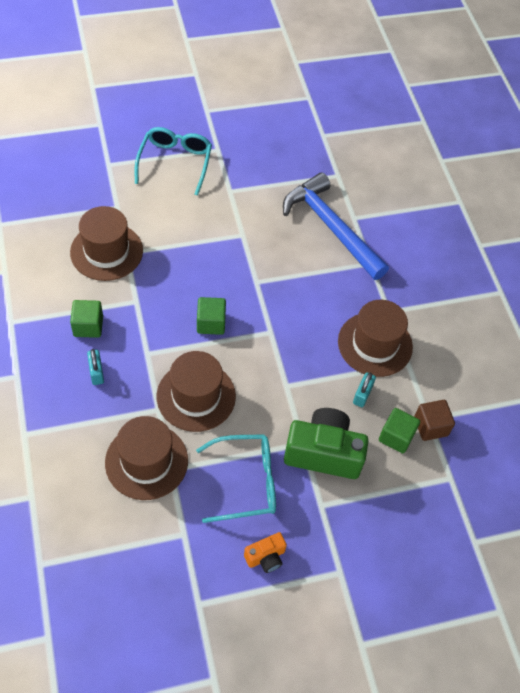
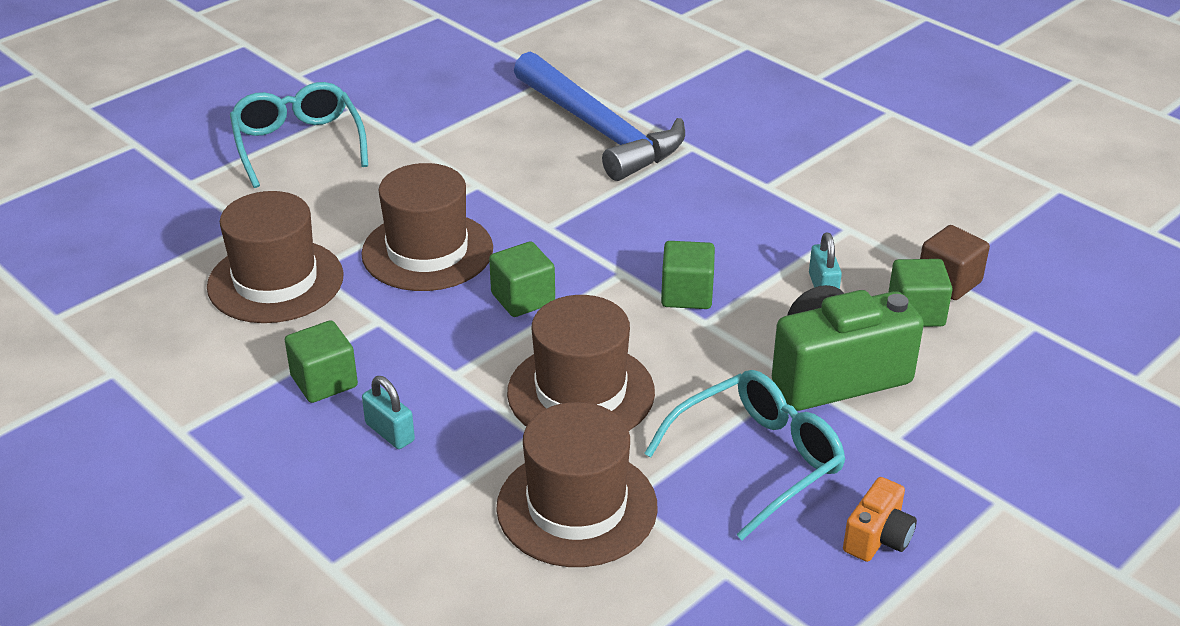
camera: 25 degrees left, 20 degrees down
blue hammer [283,172,389,280] -> blue hammer turned 150 degrees counterclockwise [514,52,685,181]
brown hat [338,300,413,377] -> brown hat moved to [361,163,493,291]
none -> green cube [661,241,715,309]

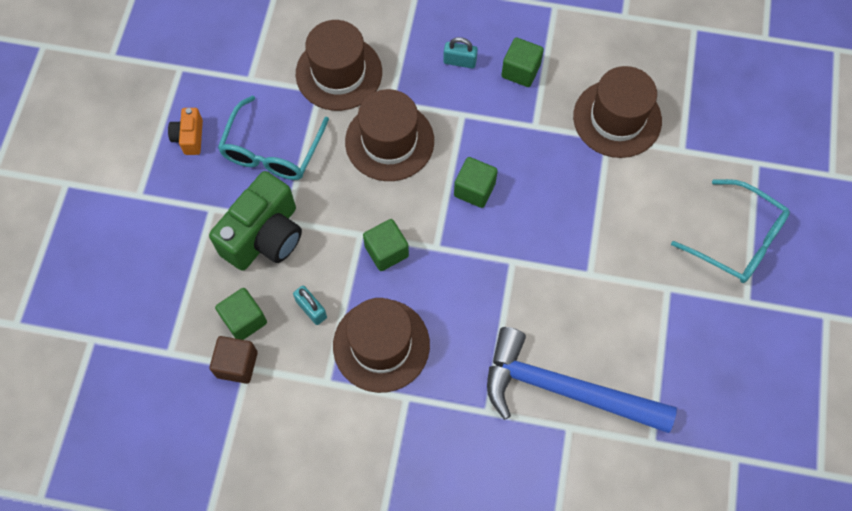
camera: 145 degrees right, 30 degrees up
brown hat [361,163,493,291] -> brown hat moved to [333,298,430,393]

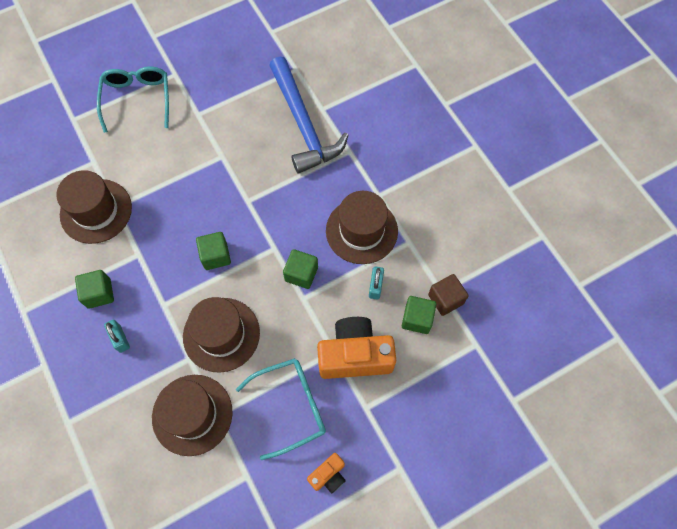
camera: 130 degrees left, 0 degrees up
green camera [209,171,302,271] -> orange camera [317,317,396,379]

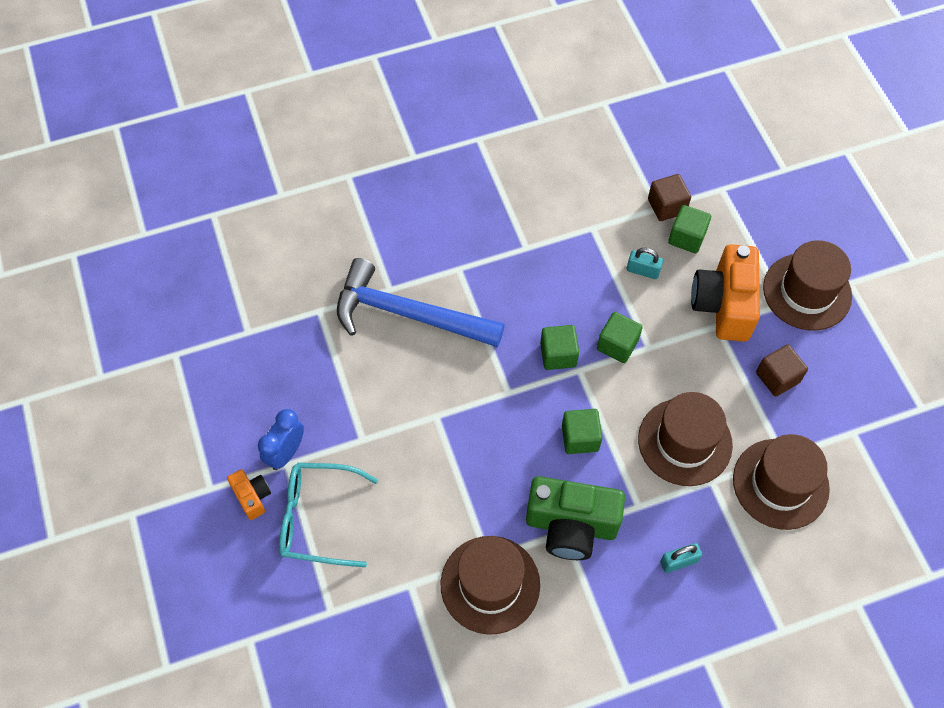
camera: 80 degrees left, 5 degrees down
green cube [75,270,114,309] -> green cube moved to [540,325,579,370]
turquoise glasses [236,358,326,460] -> brown cube [756,345,808,397]
blue hammer [269,57,349,174] -> blue hammer turned 150 degrees counterclockwise [337,258,505,347]
orange camera [307,453,346,493] -> orange camera moved to [227,469,271,520]
brown hat [326,191,398,264] -> brown hat moved to [763,240,852,331]
none -> blue clock [258,409,304,470]
none -> green camera [526,476,625,560]

